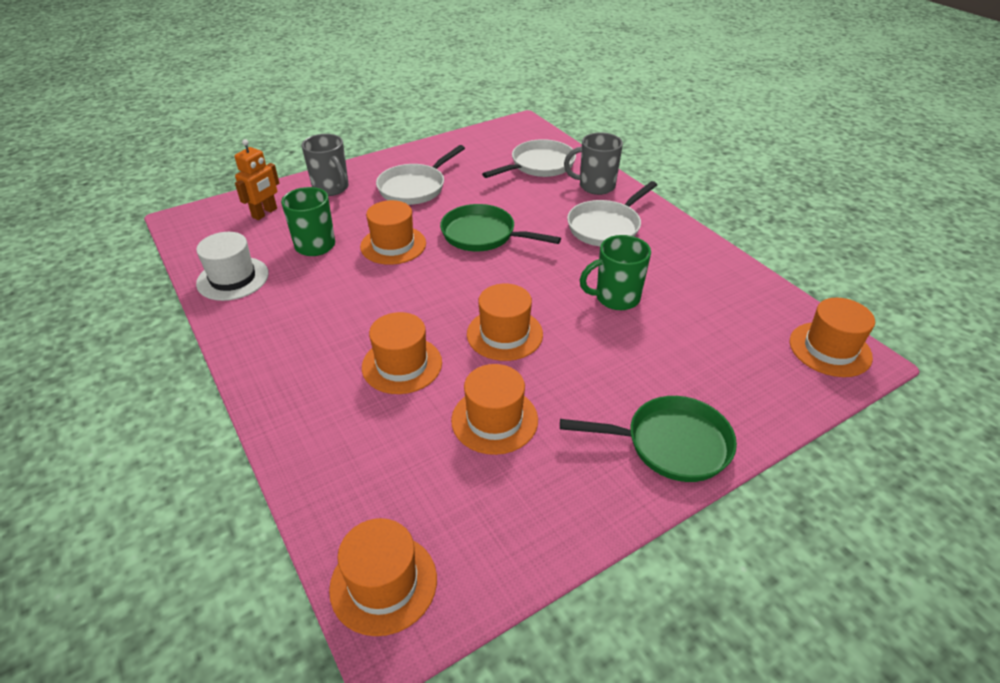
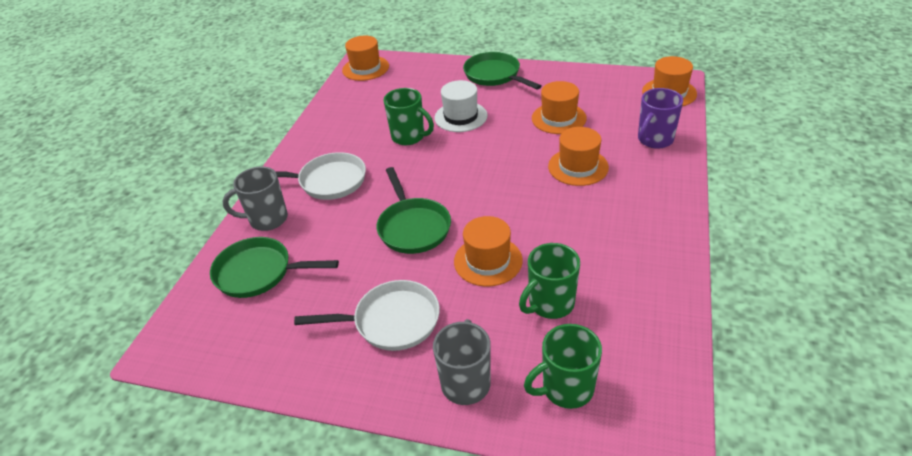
camera: 130 degrees left, 0 degrees up
white hat [196,232,269,301] -> white hat moved to [434,80,488,132]
orange robot [234,139,279,220] -> green mug [524,324,602,409]
orange hat [467,284,543,361] -> none
white pan [482,139,576,178] -> green pan [210,237,339,298]
grey mug [564,132,623,195] -> grey mug turned 120 degrees clockwise [223,166,288,231]
none -> purple mug [638,88,683,149]

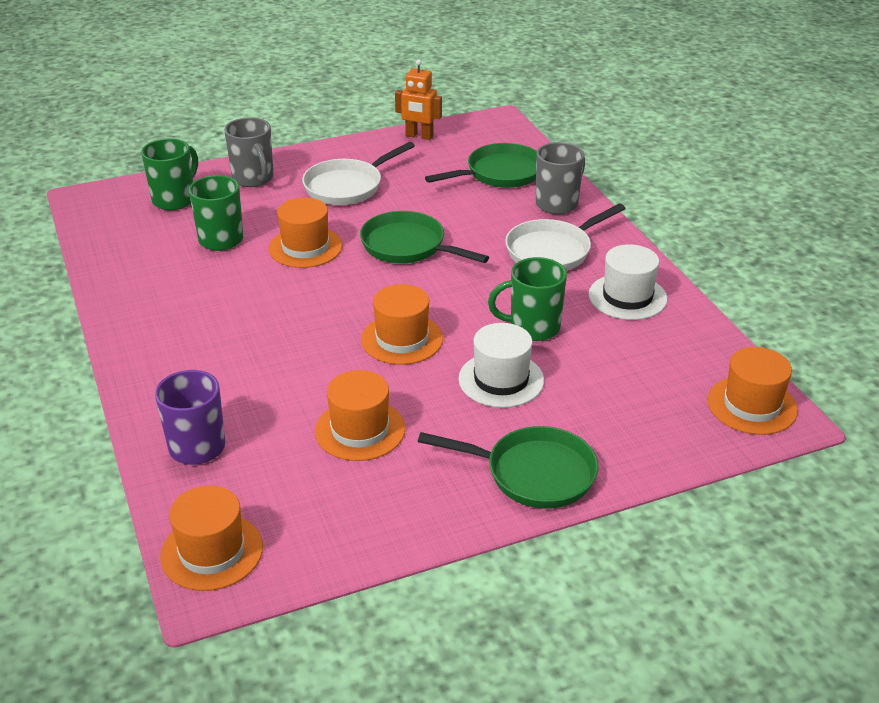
camera: 140 degrees right, 5 degrees down
orange hat [548,127,609,186] -> orange hat moved to [361,284,443,365]
none -> orange robot [395,59,442,140]
none -> white hat [588,244,667,320]

